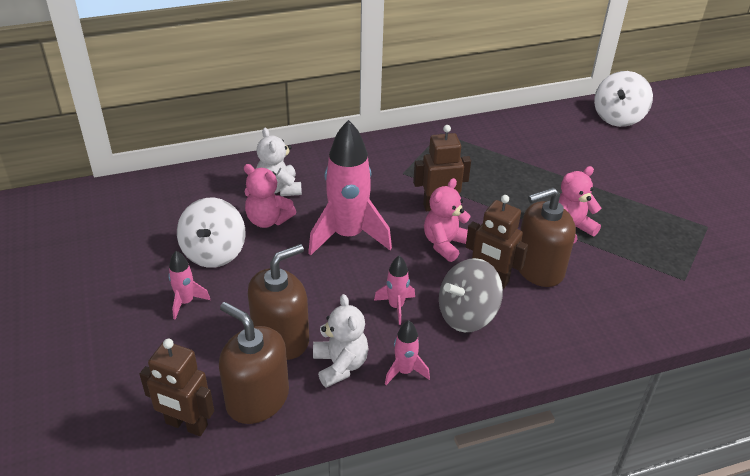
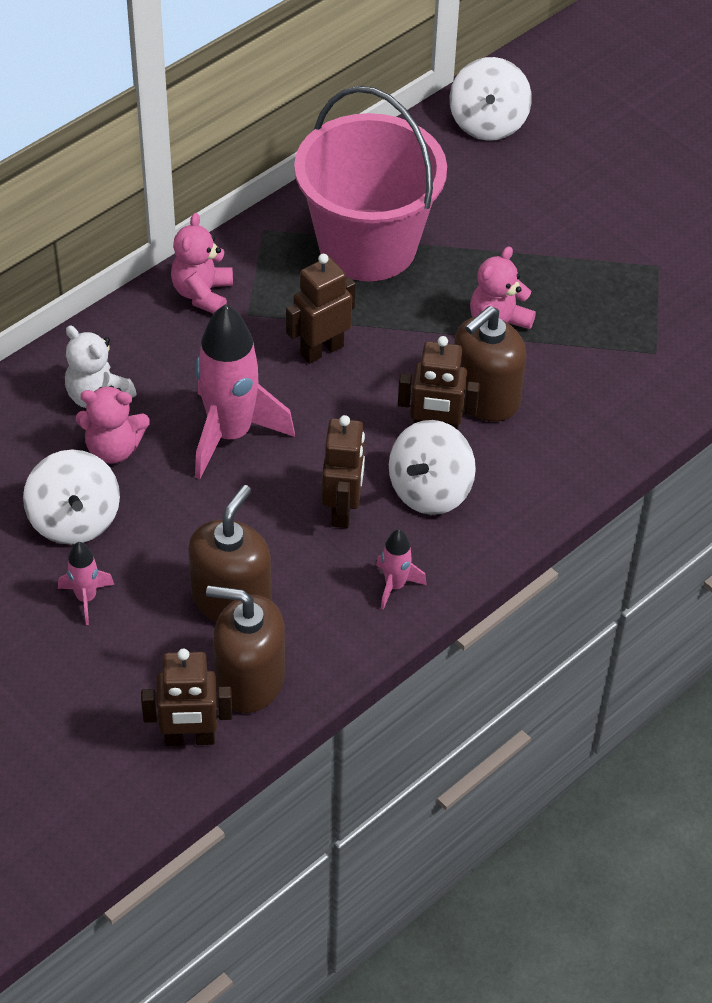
camera: 25 degrees left, 10 degrees up
white teddy bear [313,294,369,388] -> none
pink rocket [374,255,415,325] -> brown robot [322,415,365,528]
pink teddy bear [424,178,470,262] -> pink teddy bear moved to [171,213,233,314]
grey spinning top [439,258,503,332] -> white spinning top [389,420,476,515]
none -> pink bucket [294,86,447,281]

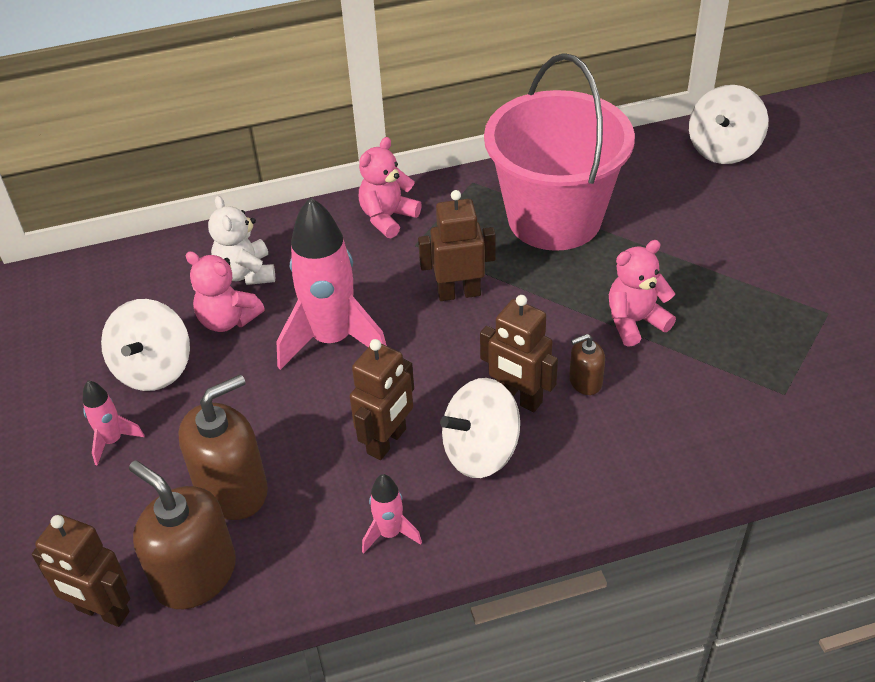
camera: 30 degrees right, 5 degrees down
brown soap dispenser [454,306,527,421] -> brown soap dispenser [569,334,605,395], size x0.50

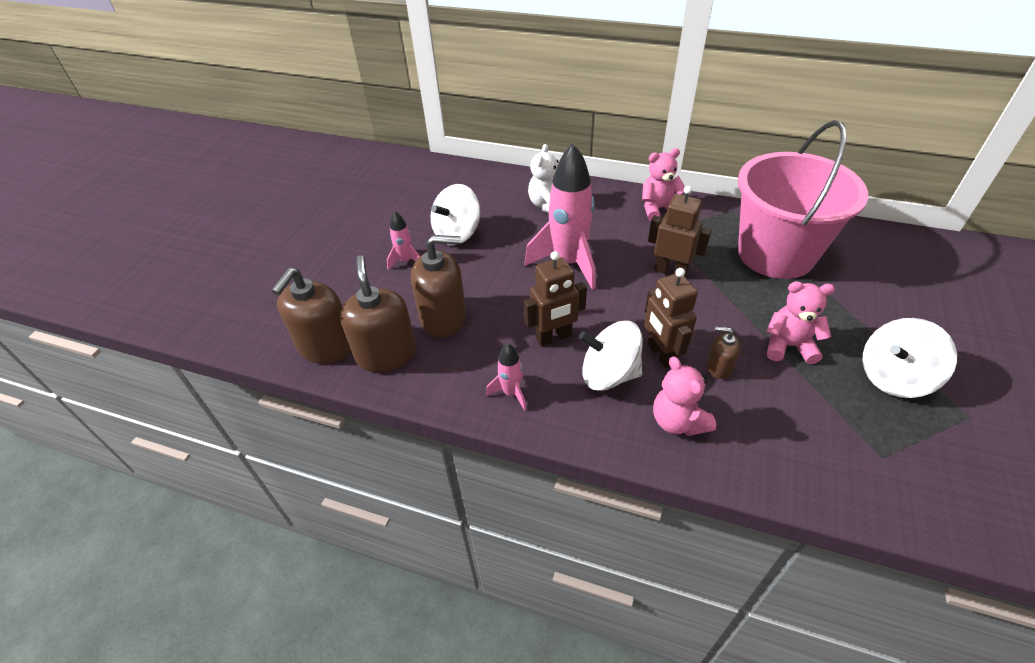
camera: 35 degrees right, 0 degrees up
brown robot [32,514,130,627] -> brown soap dispenser [272,268,351,364]
pink teddy bear [185,251,265,332] -> pink teddy bear moved to [653,356,716,436]
white spinning top [689,85,768,164] -> white spinning top moved to [862,318,957,398]

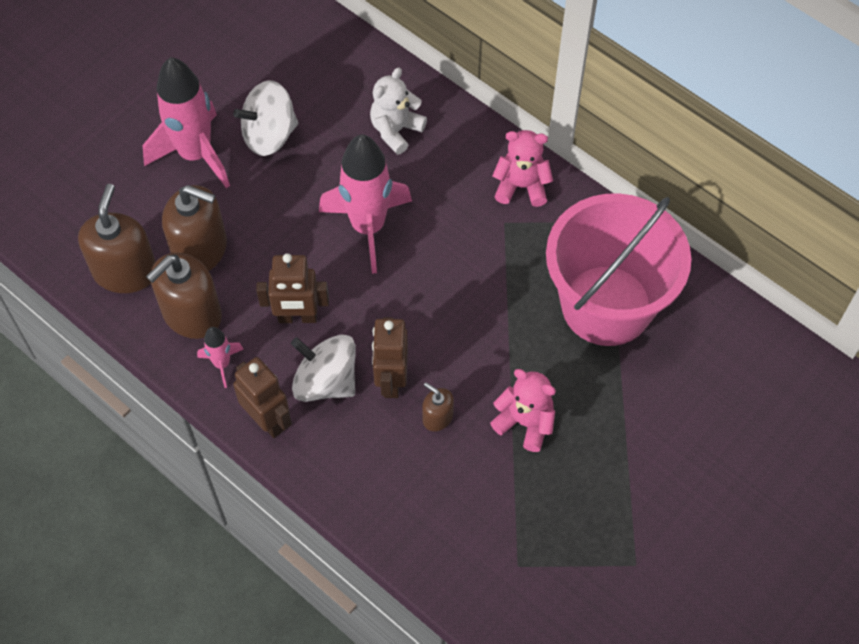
camera: 20 degrees right, 15 degrees up
brown soap dispenser [272,268,351,364] -> brown soap dispenser moved to [146,253,222,339]
pink rocket [387,211,420,270] -> pink rocket [143,57,230,188], size x2.13
brown robot [648,186,712,278] -> brown robot moved to [233,357,292,438]
pink teddy bear [653,356,716,436] -> none
white spinning top [862,318,957,398] -> none

